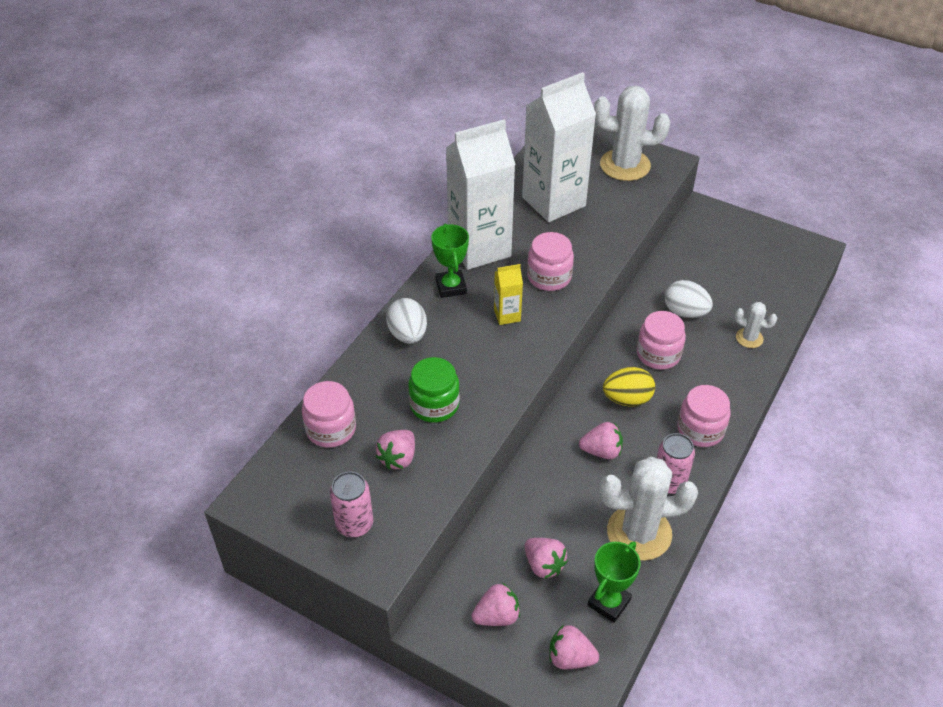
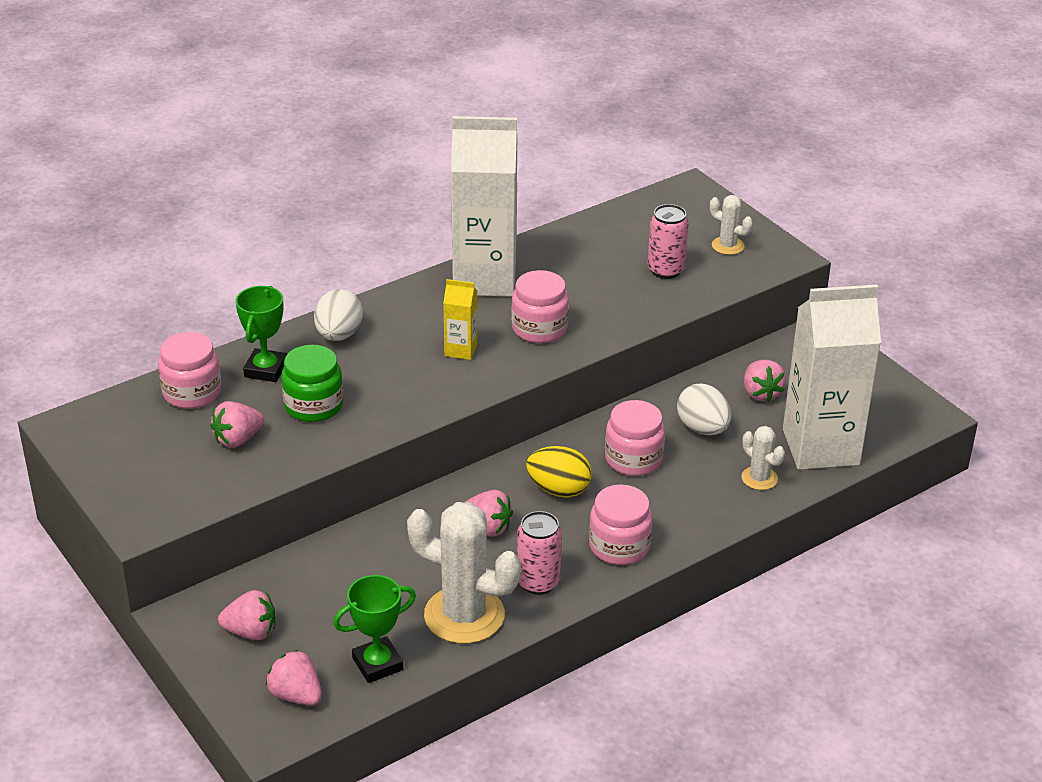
camera: 25 degrees right, 10 degrees down
pink can [330,472,373,538] -> pink can moved to [647,204,689,279]
green trophy [431,223,469,298] -> green trophy moved to [236,286,287,382]
white carton [522,72,596,222] -> white carton moved to [783,285,881,470]
pink strawberry [525,538,568,579] -> pink strawberry moved to [744,360,786,402]
white cactus [594,85,670,181] -> white cactus [710,195,753,255], size x0.49

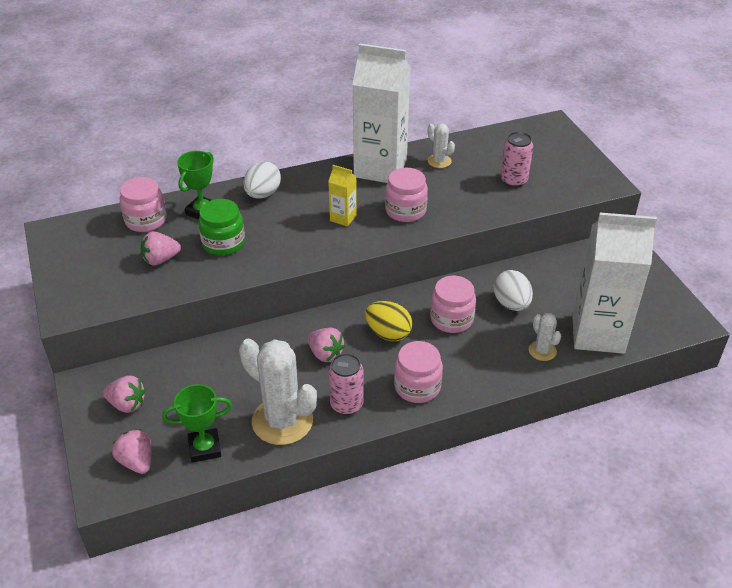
camera: 15 degrees right, 5 degrees up
white cactus [710,195,753,255] -> white cactus moved to [428,124,455,168]
pink strawberry [744,360,786,402] -> none

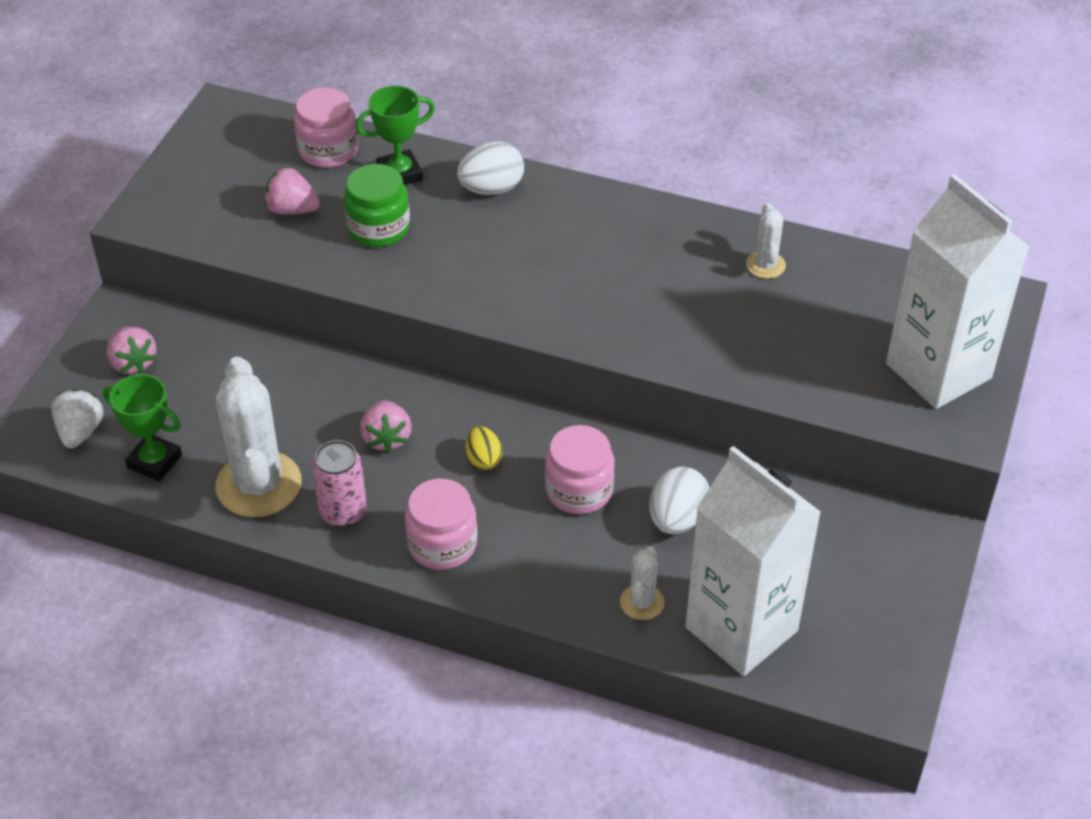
camera: 40 degrees right, 5 degrees up
pink strawberry [112,429,151,474] -> white strawberry [51,389,104,448]
yellow carton [328,165,357,227] -> none
white carton [352,43,411,183] -> white carton moved to [886,174,1029,409]
yellow egg [365,301,412,341] -> yellow egg [466,426,502,470], size x0.63
pink jar [385,168,428,222] -> none
pink can [500,132,533,188] -> none

